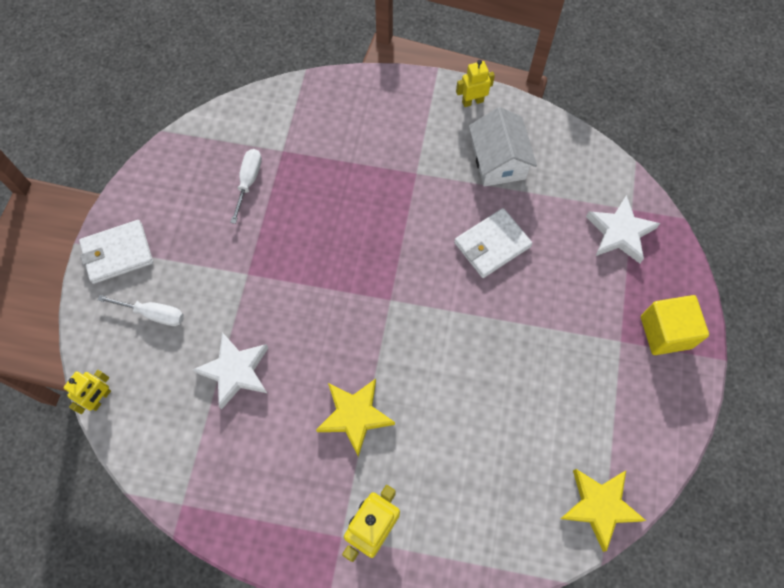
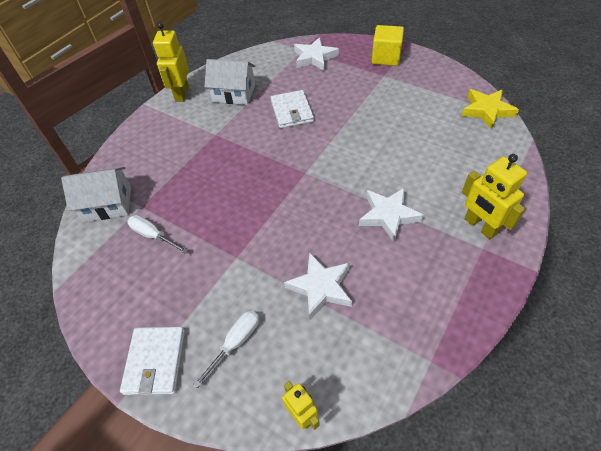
camera: 65 degrees left, 15 degrees down
yellow star [316,379,395,457] -> white star [359,187,424,242]
yellow robot [456,60,495,107] -> yellow robot [153,22,189,102], size x1.62
none -> white house [61,167,131,222]

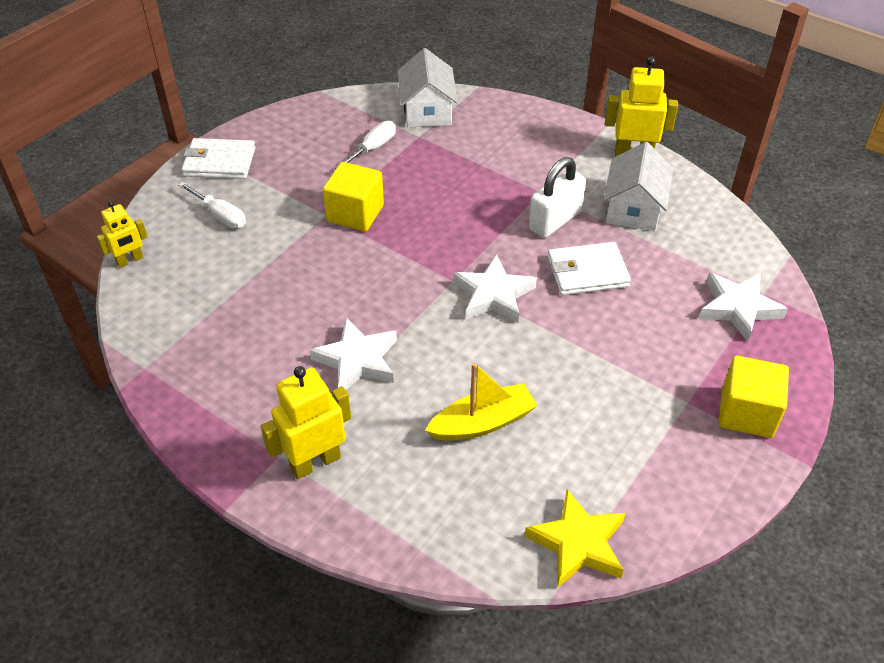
camera: 90 degrees right, 5 degrees down
white star [284,253,352,319] -> white star moved to [453,254,537,323]
none -> yellow cube [323,162,384,232]
none -> yellow boat [425,363,538,441]
none -> white padlock [529,157,586,238]

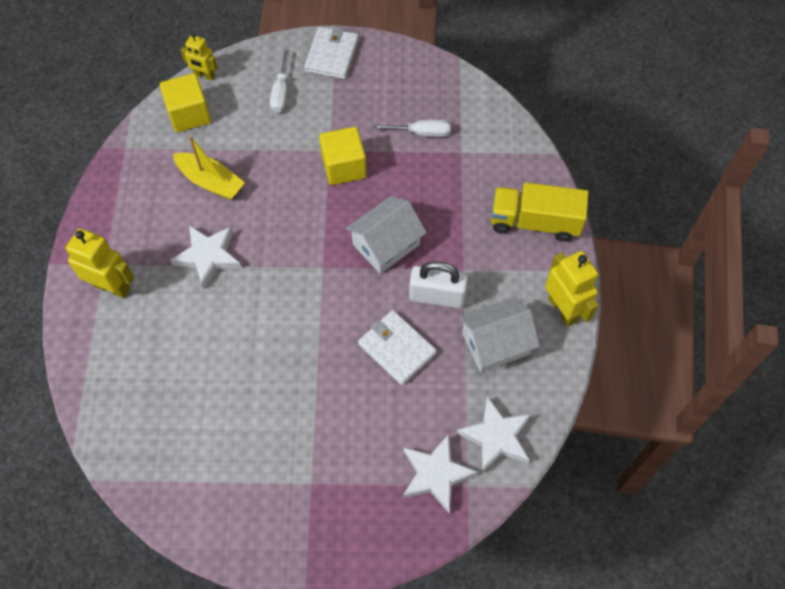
camera: 55 degrees right, 15 degrees up
white wallet [181,138,256,179] -> white wallet turned 45 degrees clockwise [304,27,359,79]
white house [398,48,458,128] -> white house moved to [346,196,427,274]
yellow boat [425,363,538,441] -> yellow boat moved to [173,135,245,200]
white star [453,254,537,323] -> white star moved to [457,396,531,473]
yellow star [525,489,625,588] -> none
yellow cube [719,356,789,438] -> yellow cube moved to [160,73,211,132]
none -> yellow truck [491,182,589,242]

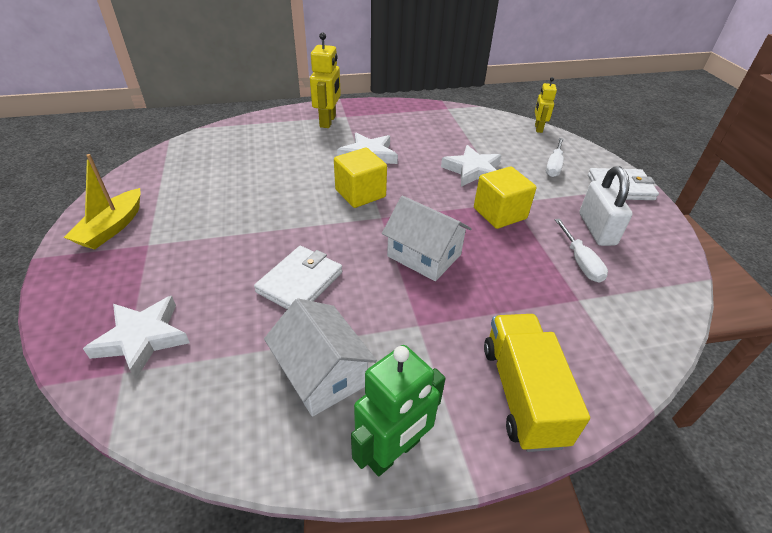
camera: 75 degrees right, 20 degrees down
yellow cube [160,73,211,132] -> yellow cube moved to [334,148,387,208]
yellow boat [173,135,245,200] -> yellow boat moved to [64,154,141,249]
white screwdriver [270,50,289,113] -> white screwdriver turned 60 degrees counterclockwise [546,138,564,177]
white padlock [409,261,468,308] -> white padlock moved to [579,166,633,246]
white star [457,396,531,473] -> white star moved to [441,145,502,187]
yellow robot [545,251,599,327] -> green robot [351,345,446,477]

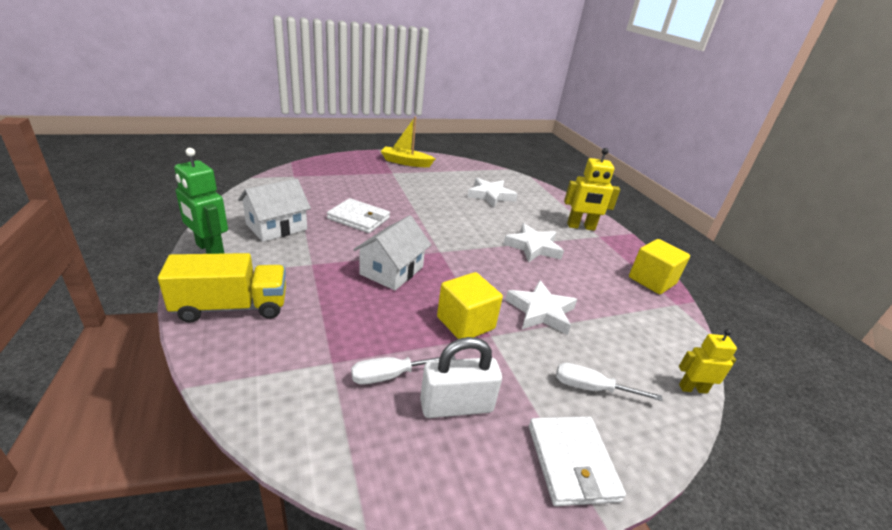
camera: 80 degrees right, 10 degrees down
white star [83,296,190,380] -> white star moved to [467,178,517,208]
yellow cube [334,148,387,208] -> yellow cube moved to [629,239,690,294]

